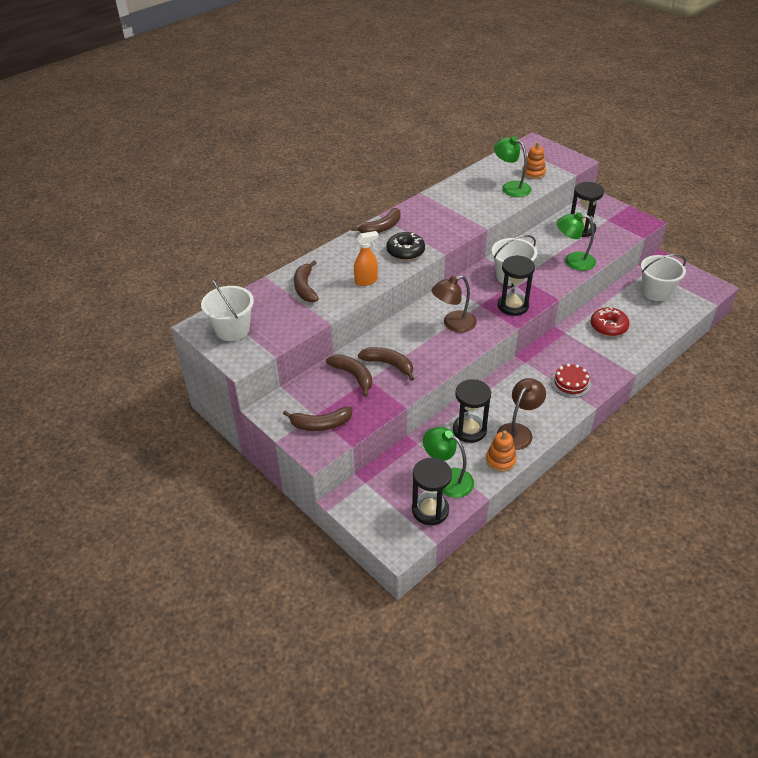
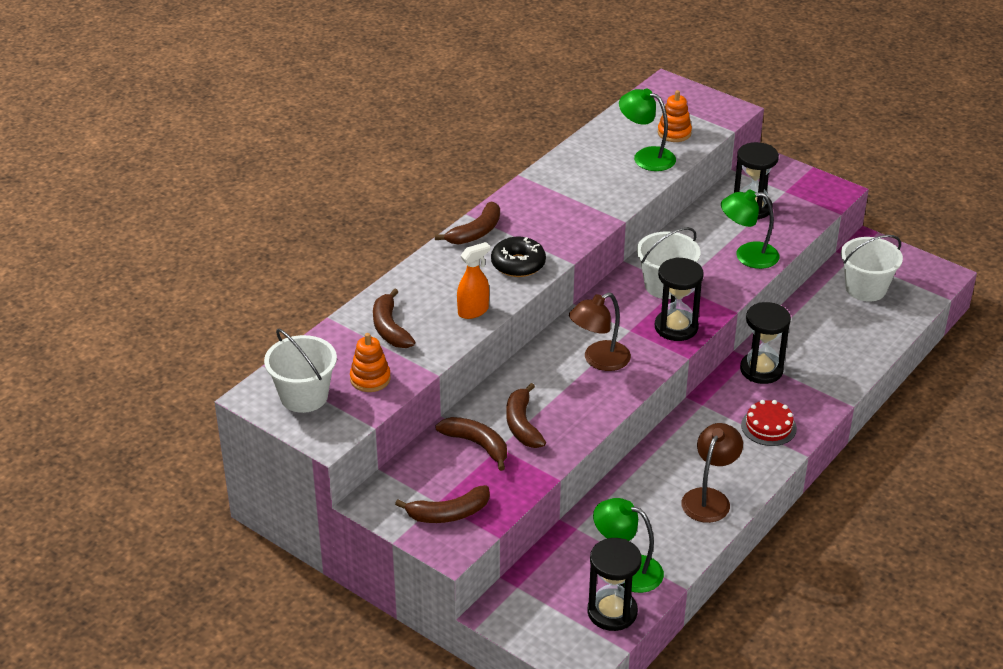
camera: 10 degrees left, 5 degrees down
brown banana [358,347,414,381] -> brown banana turned 120 degrees counterclockwise [506,383,546,448]
black hourglass [453,379,491,443] -> black hourglass moved to [740,302,791,384]
orange stacking toy [486,430,517,472] -> orange stacking toy moved to [350,333,391,392]
red donut [590,307,629,336] -> none

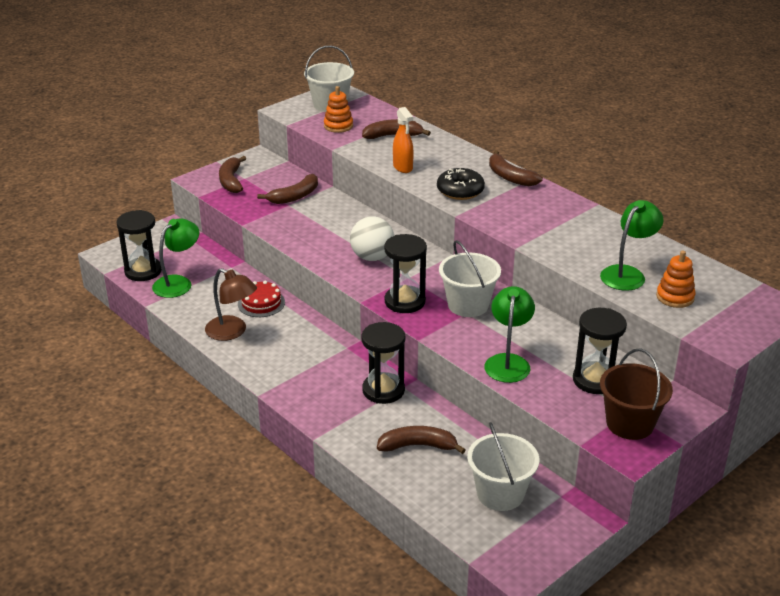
camera: 100 degrees right, 5 degrees down
brown banana [506,383,546,448] -> brown banana moved to [377,426,466,454]
brown lamp [569,292,631,371] -> white ball [350,216,394,261]
red cake [741,400,797,446] -> red cake moved to [238,281,285,317]
none -> brown bucket [600,349,673,440]

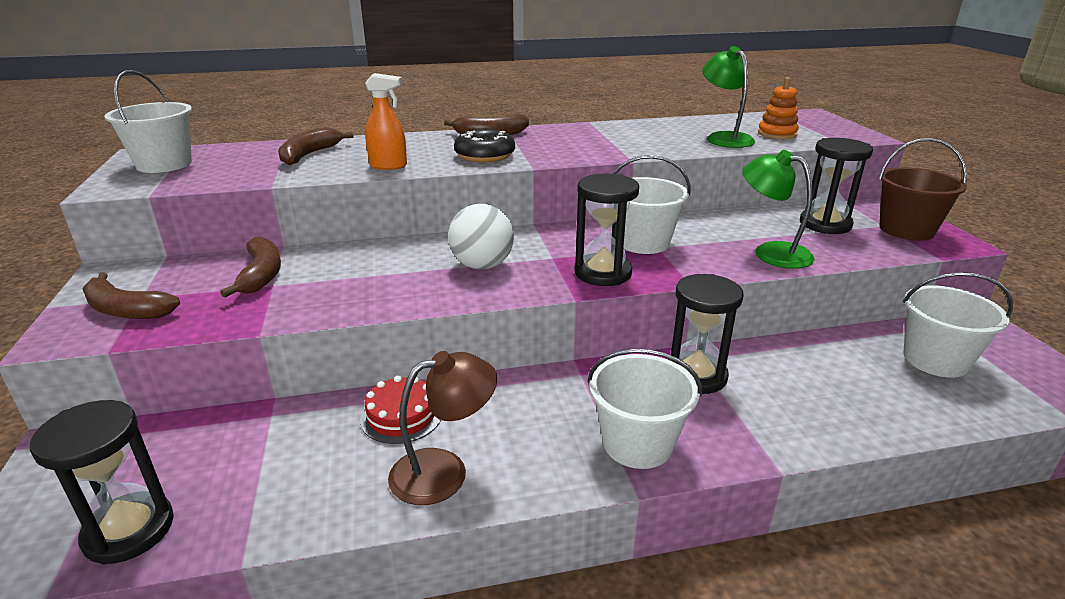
camera: 60 degrees left, 5 degrees down
green lamp [152,218,199,298] -> none
orange stacking toy [324,86,353,133] -> none
brown banana [377,426,466,454] -> none
none -> white bucket [587,349,702,469]

